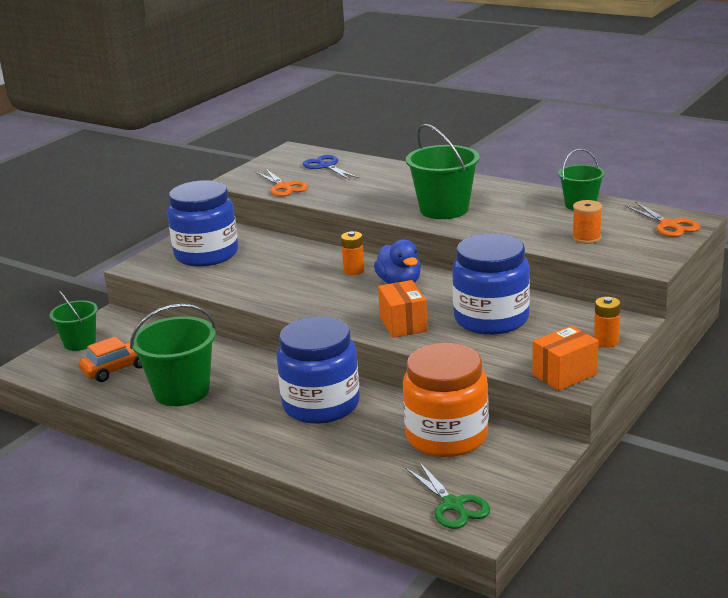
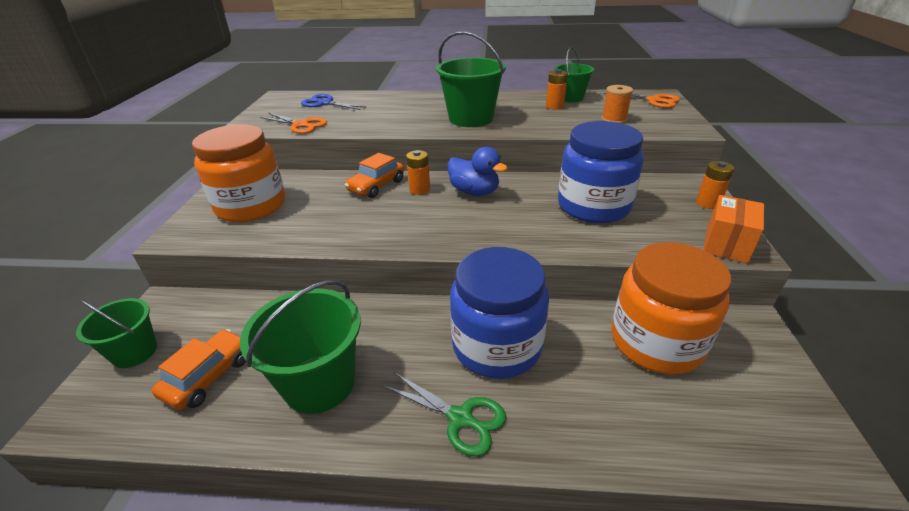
camera: 30 degrees left, 10 degrees up
blue jar [167,180,238,267] -> orange jar [192,124,285,222]
orange box [378,280,428,338] -> none
green scissors [405,462,491,529] -> green scissors moved to [383,372,506,457]
none -> orange car [345,153,404,198]
none -> orange battery [546,69,568,109]

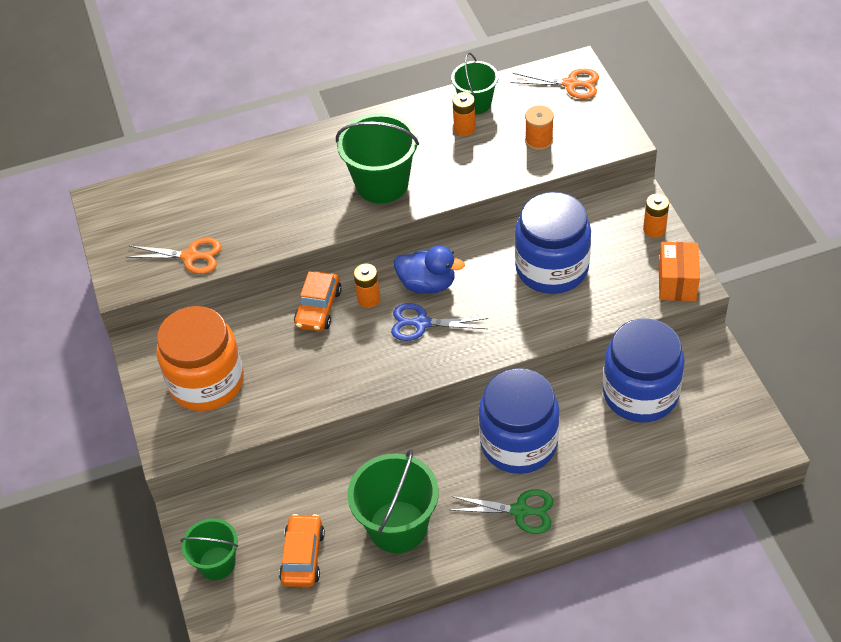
camera: 20 degrees left, 15 degrees up
blue scissors [301,94,367,110] -> blue scissors moved to [391,303,488,341]
orange jar [611,242,731,375] -> blue jar [603,318,685,422]

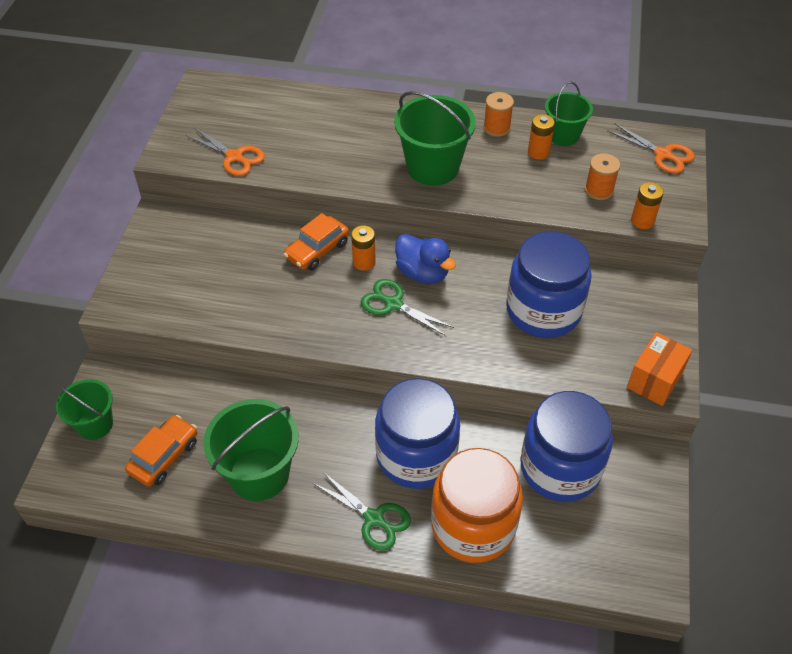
camera: 25 degrees right, 0 degrees up
orange jar [157,306,244,411] -> orange jar moved to [431,448,523,563]
blue scissors [391,303,488,341] -> green scissors [361,279,454,336]
orange battery [643,193,669,238] -> orange battery moved to [631,182,664,229]
none -> orange spool [483,92,514,137]

